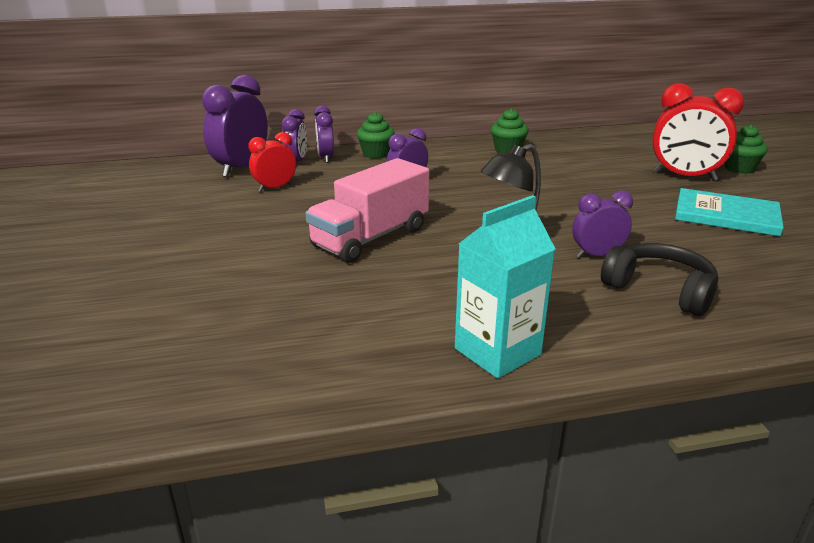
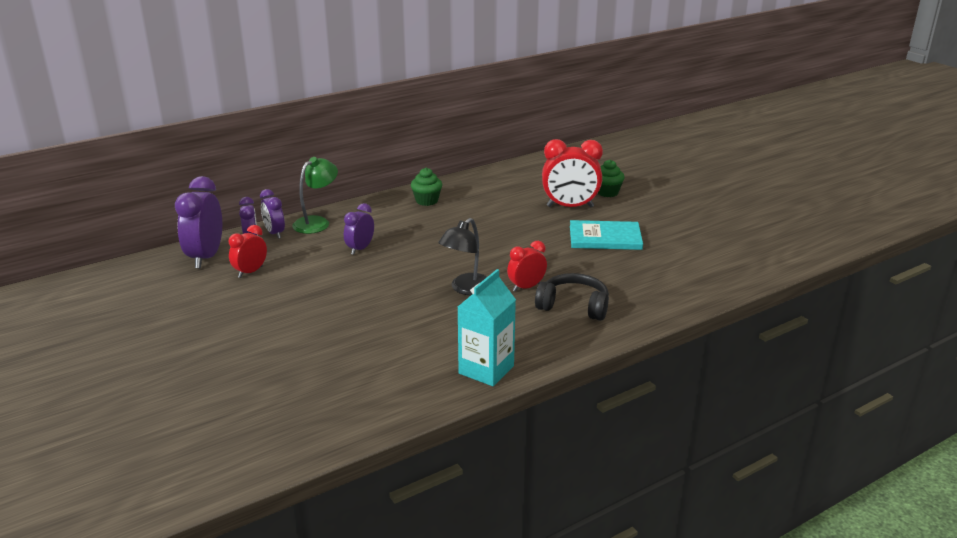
camera: 20 degrees left, 0 degrees up
pink truck [305,158,429,263] -> none
green cupcake [357,112,395,159] -> green lamp [292,157,338,234]
purple clock [572,191,633,258] -> red clock [507,241,547,292]

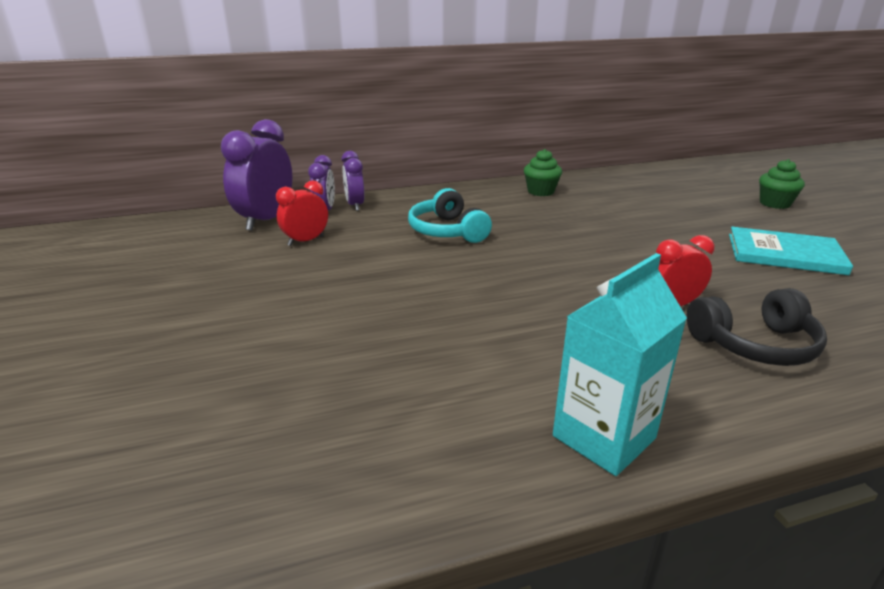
camera: 15 degrees right, 0 degrees up
green lamp [292,157,338,234] -> none
purple clock [344,203,374,255] -> turquoise headphones [408,188,492,243]
black lamp [438,218,487,295] -> none
black headphones [535,273,609,321] -> black headphones turned 135 degrees clockwise [687,288,827,366]
red clock [542,139,603,208] -> none

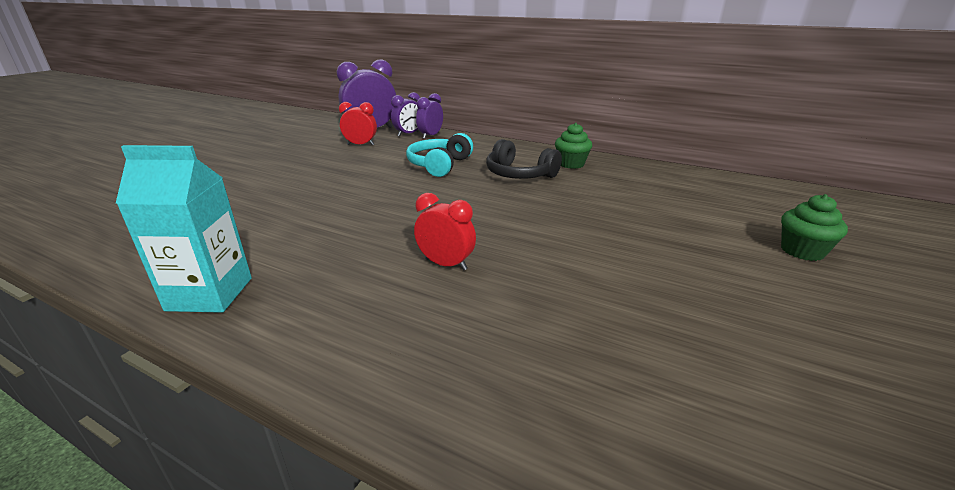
camera: 45 degrees right, 0 degrees up
black headphones [687,288,827,366] -> black headphones moved to [486,139,562,179]
turquoise book [729,227,853,275] -> none

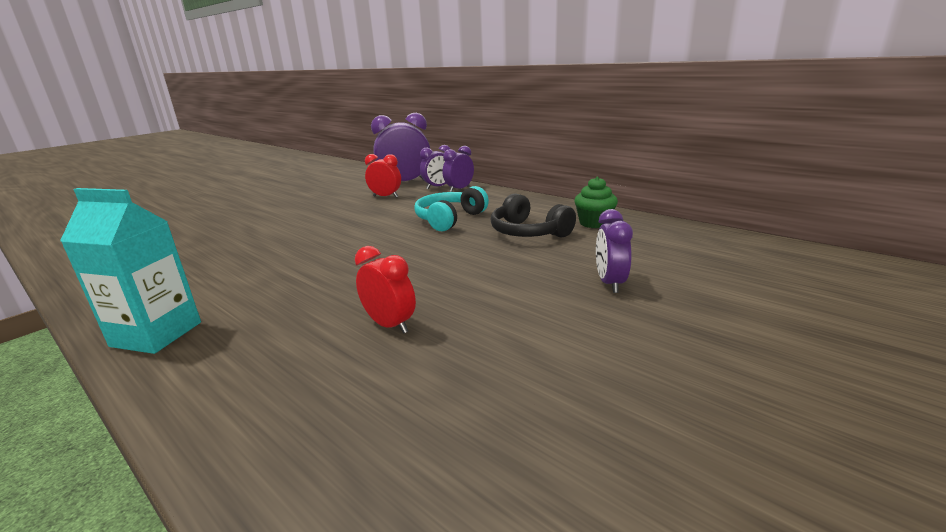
camera: 15 degrees right, 5 degrees down
green cupcake [781,194,848,261] -> none
none -> purple clock [596,209,633,293]

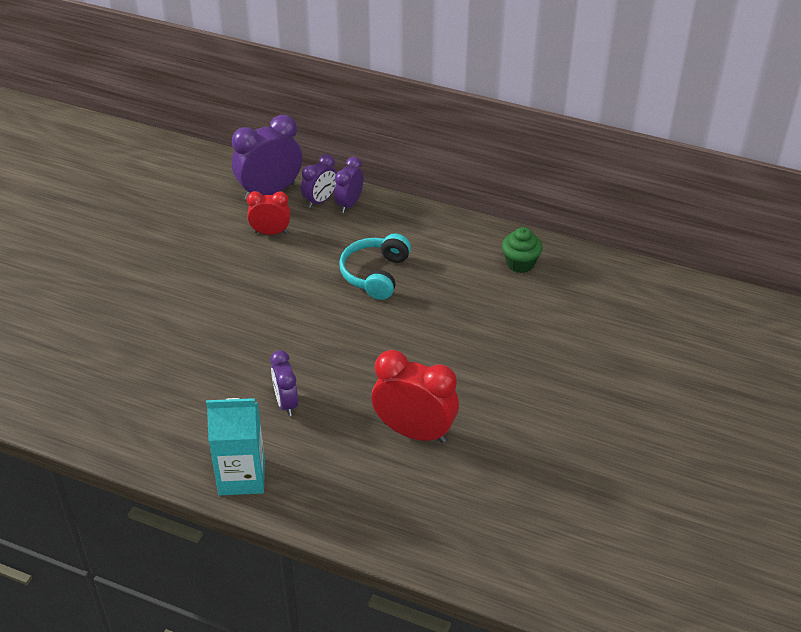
camera: 20 degrees left, 20 degrees up
red clock [355,246,416,334] -> red clock [371,350,459,443], size x1.71
black headphones [491,193,576,238] -> none
purple clock [596,209,633,293] -> purple clock moved to [270,350,298,416]

